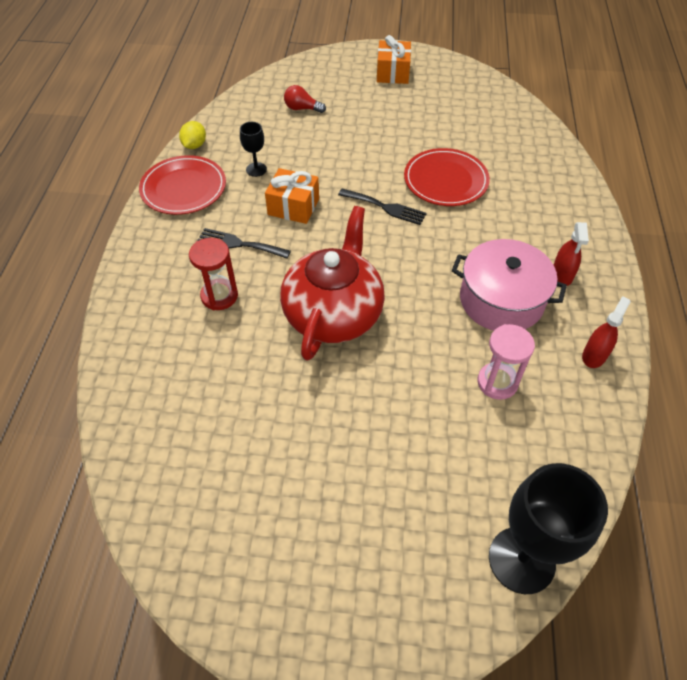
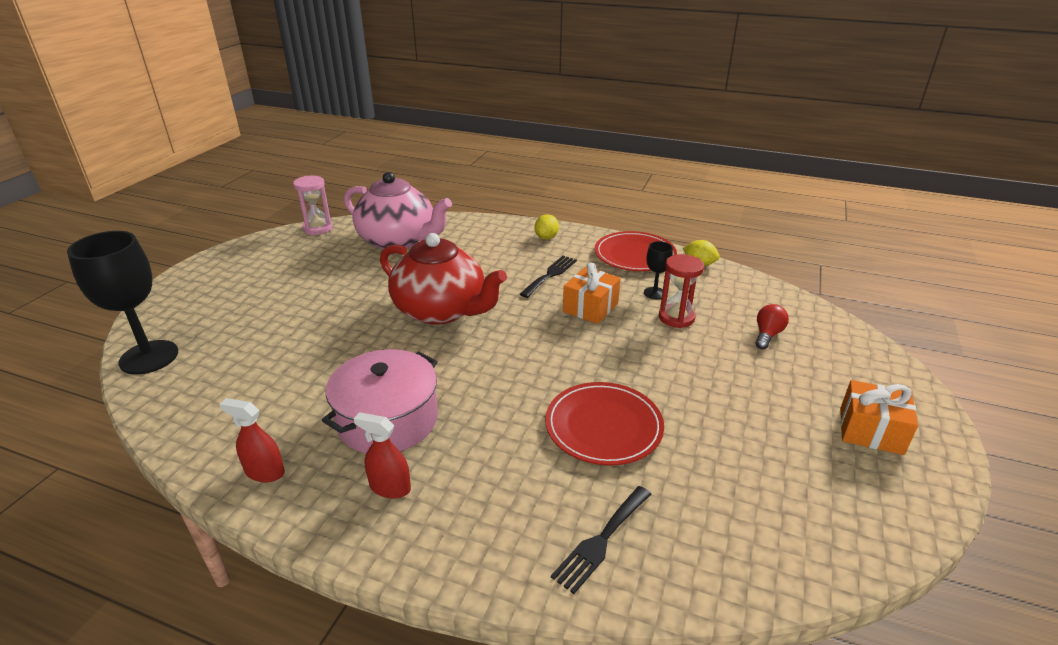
camera: 105 degrees right, 20 degrees down
red hourglass [189,238,238,310] -> red hourglass moved to [659,254,704,328]
black fork [338,189,427,225] -> black fork moved to [551,486,651,594]
pink hourglass [477,324,535,400] -> pink hourglass moved to [293,176,333,235]
red spray bottle [582,296,630,368] -> red spray bottle turned 150 degrees clockwise [219,398,285,482]
none -> pink teapot [344,172,452,249]
none -> yellow lemon [535,214,559,240]

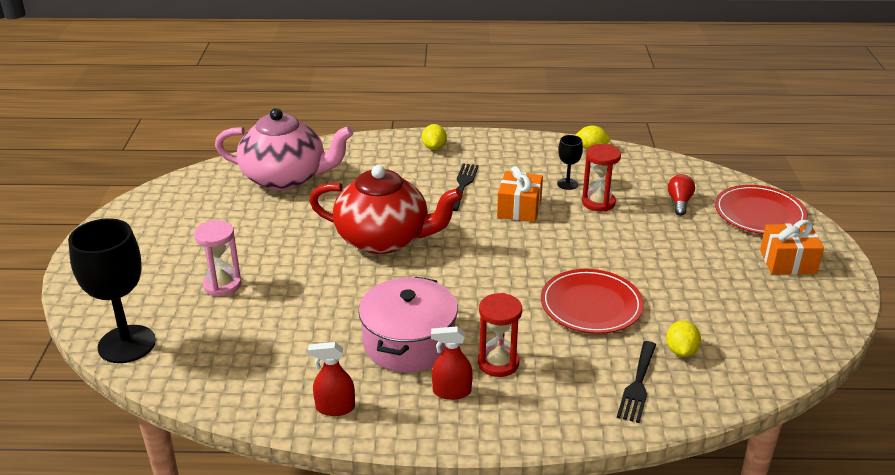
camera: 20 degrees left, 0 degrees up
pink hourglass [293,176,333,235] -> pink hourglass moved to [194,220,241,297]
red plate [595,231,677,271] -> red plate moved to [715,185,808,234]
none -> red hourglass [478,293,522,377]
none -> yellow lemon [666,320,701,357]

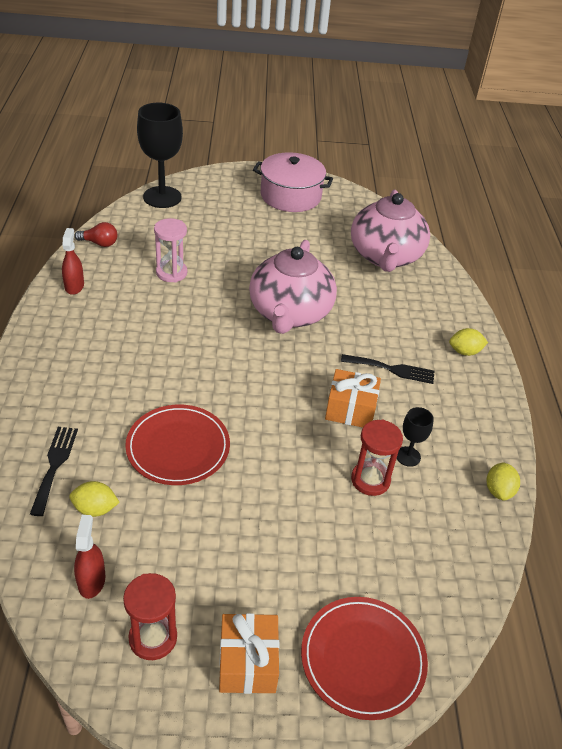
camera: 85 degrees right, 10 degrees up
pink hourglass [194,220,241,297] -> pink hourglass moved to [154,218,187,283]
red teapot [309,165,462,254] -> pink teapot [249,240,337,334]
pink pot [358,277,458,372] -> pink pot moved to [253,152,333,212]
red spray bottle [431,326,473,400] -> red spray bottle moved to [74,515,106,599]
red hourglass [478,293,522,377] -> red hourglass moved to [123,573,177,660]
black fork [617,341,656,423] -> black fork turned 75 degrees clockwise [30,427,78,516]
red light bulb [668,174,695,216] -> red light bulb moved to [74,222,117,247]

